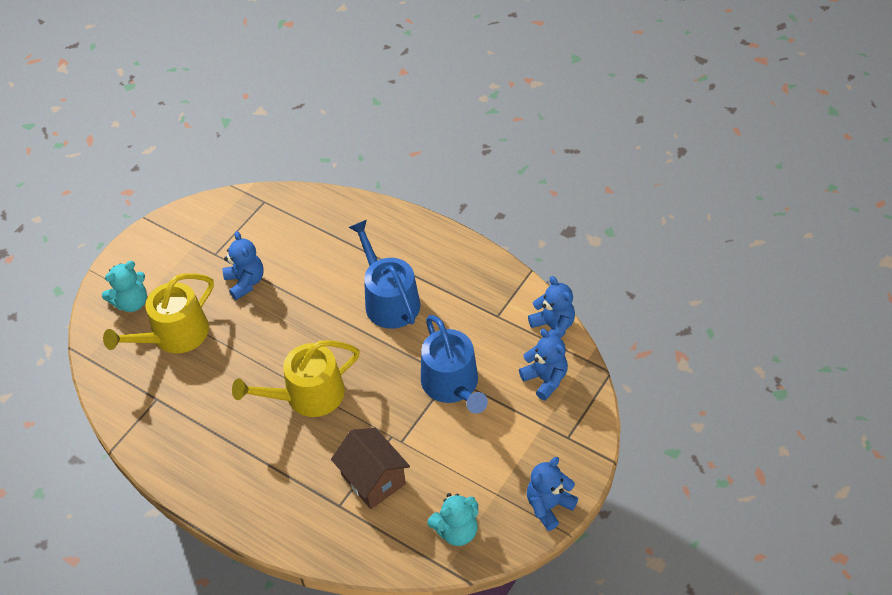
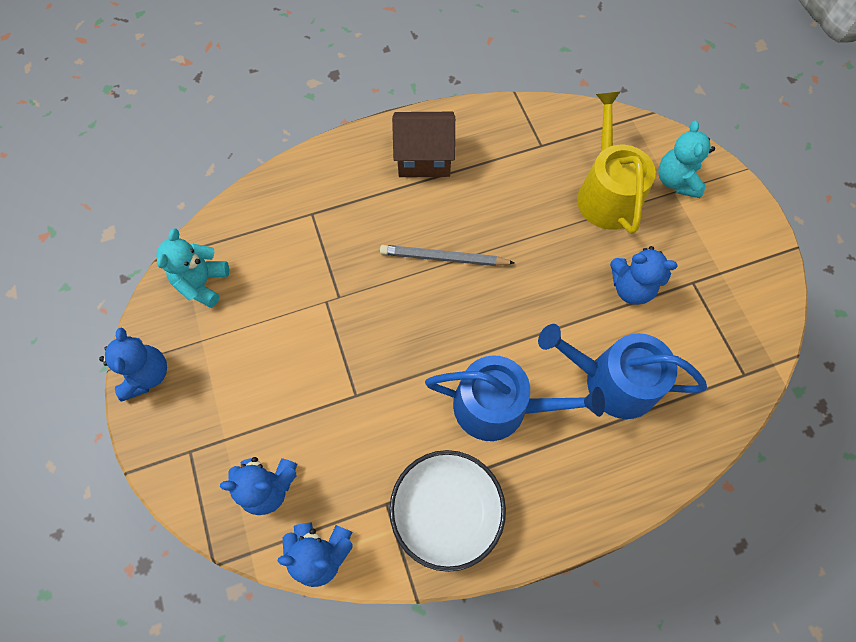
camera: 125 degrees right, 15 degrees up
yellow watering can [232,340,360,417] -> grey pencil [380,245,515,266]
brown house [331,428,410,509] -> brown house moved to [392,112,455,177]
blue watering can [421,315,488,414] -> blue watering can moved to [538,324,707,419]
none -> white bowl [389,450,506,572]

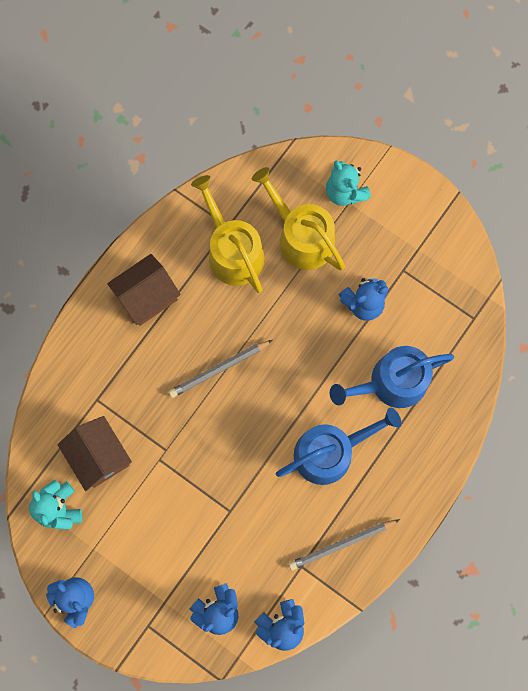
camera: 35 degrees left, 10 degrees up
white bowl [389,450,506,572] -> grey pencil [288,519,400,570]
none -> brown house [58,416,132,491]
none -> yellow watering can [191,175,265,293]

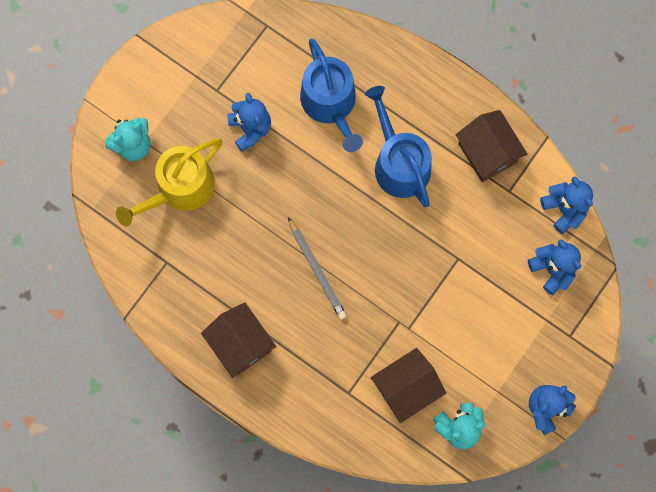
camera: 90 degrees left, 0 degrees up
yellow watering can [191,175,265,293] -> none
grey pencil [288,519,400,570] -> brown house [456,110,527,182]

